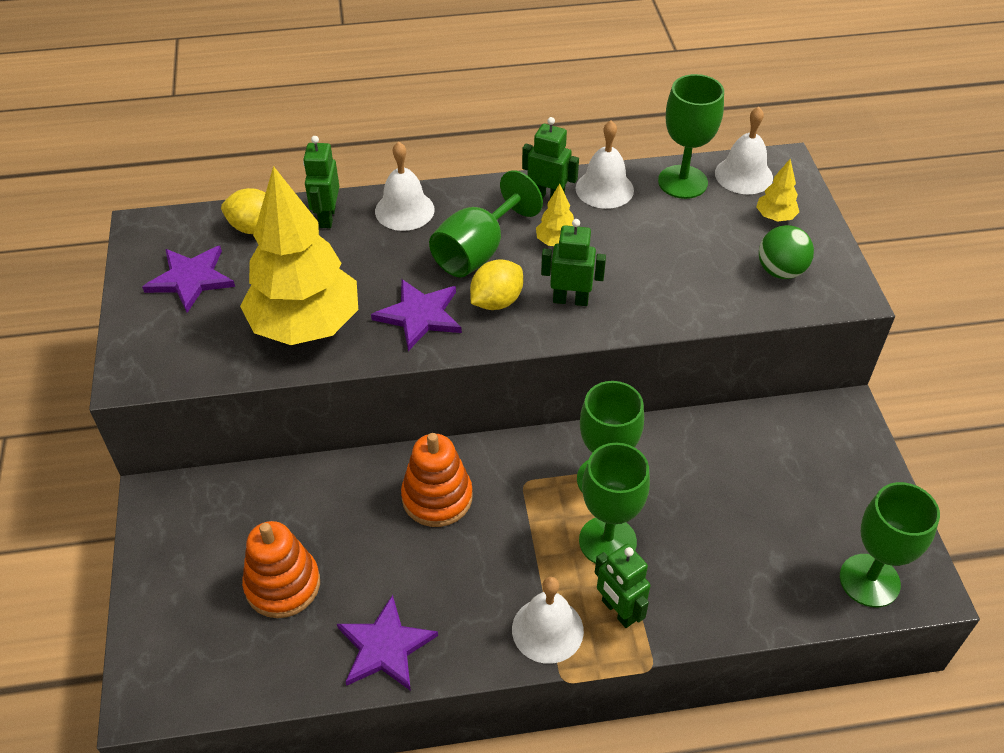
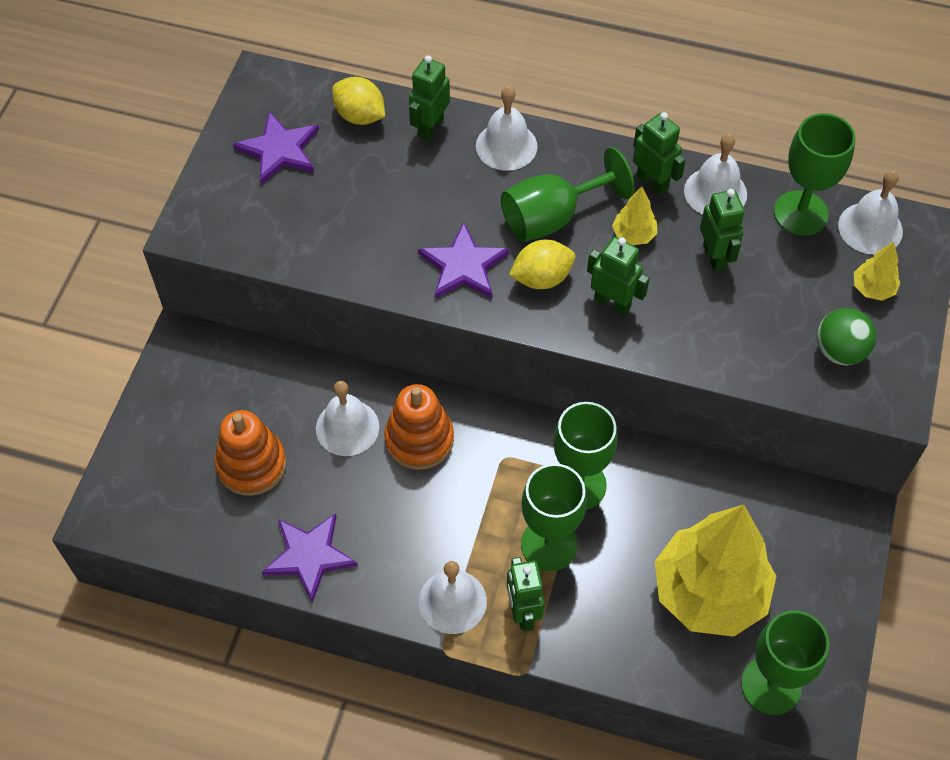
camera: 25 degrees right, 10 degrees up
yellow tree [240,166,358,345] -> yellow tree moved to [655,505,776,637]
none -> white bell [316,381,379,456]
none -> green robot [700,189,745,272]

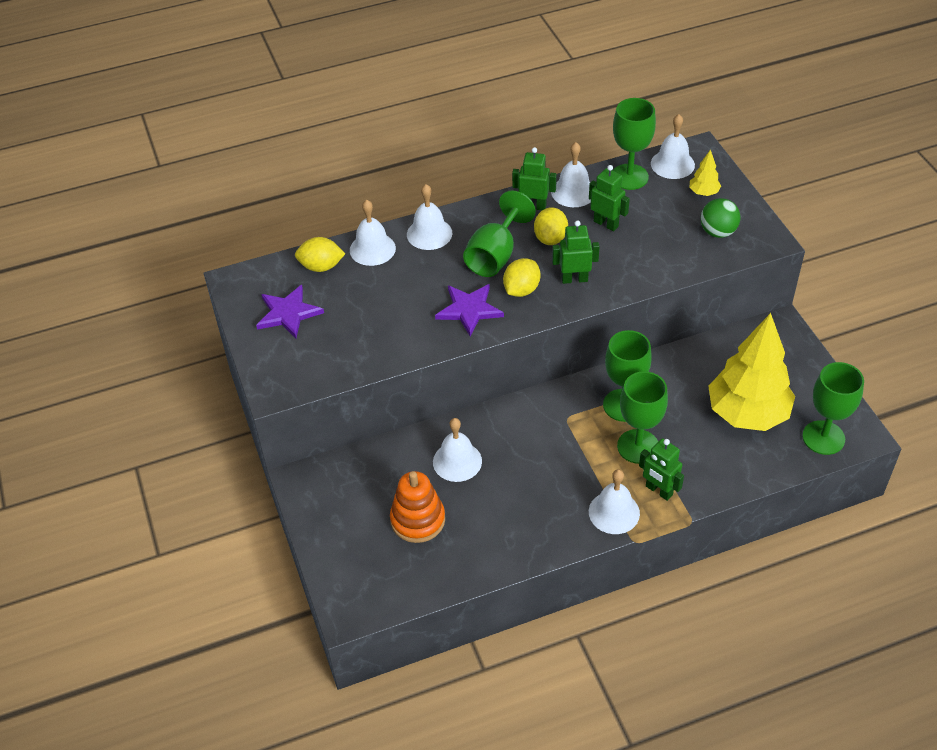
camera: 35 degrees left, 10 degrees down
purple star [262,513,358,602] -> none
orange stacking toy [384,384,454,470] -> none
green robot [409,55,450,141] -> white bell [350,200,396,266]
yellow tree [612,187,657,245] -> yellow lemon [534,207,568,245]

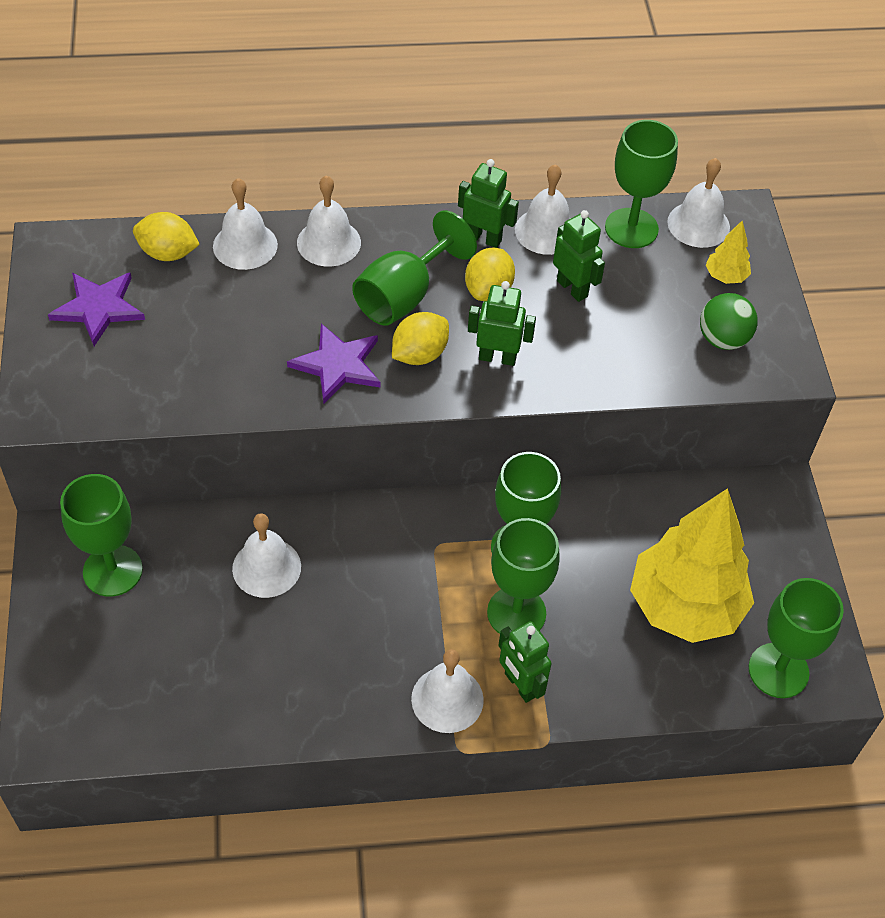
camera: 10 degrees right, 5 degrees up
orange stacking toy [390,471,445,543] -> none
none -> green goblet [60,474,143,597]

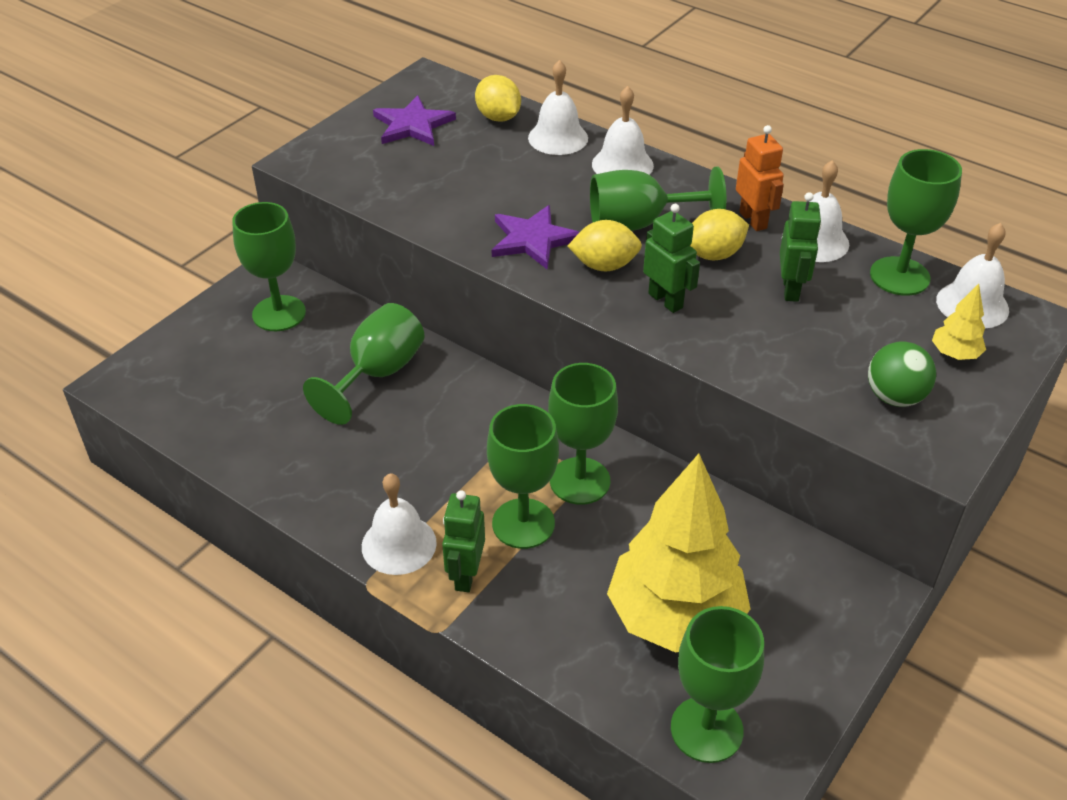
camera: 45 degrees right, 10 degrees down
white bell [232,513,301,598] -> green goblet [303,303,425,425]
green robot [458,159,519,248] -> orange robot [736,125,784,231]

